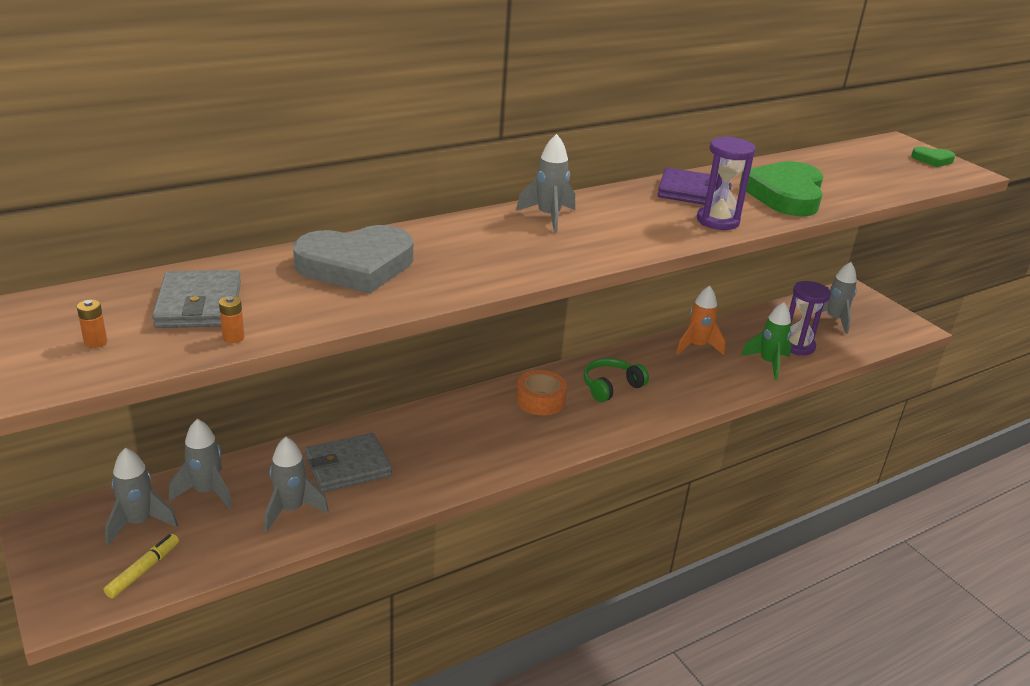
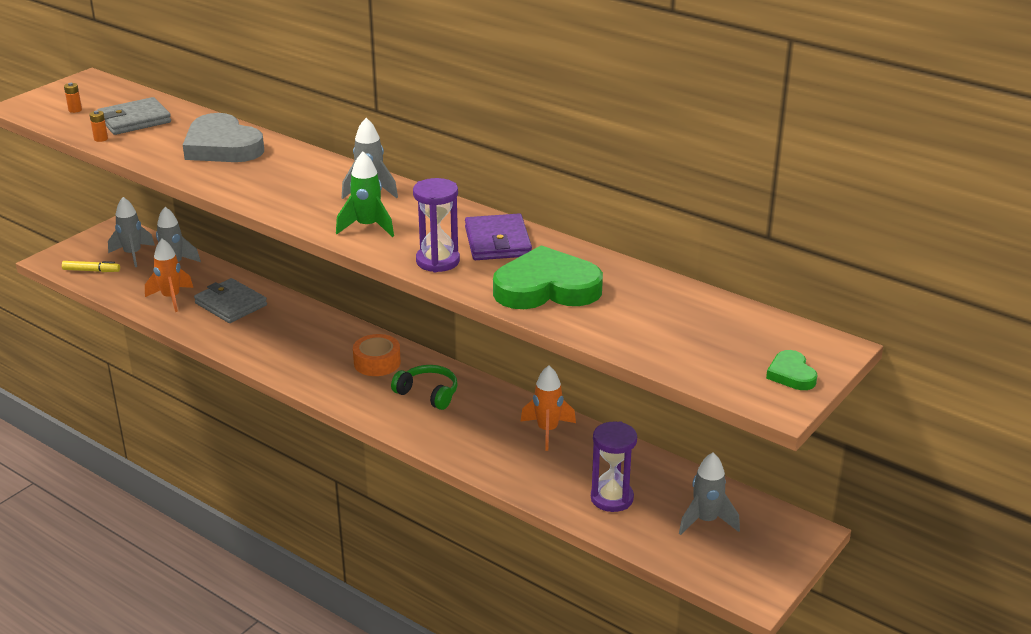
camera: 70 degrees right, 0 degrees up
grey rocket [264,437,329,532] -> orange rocket [145,239,193,312]
green rocket [741,302,792,380] -> green rocket moved to [336,152,394,237]

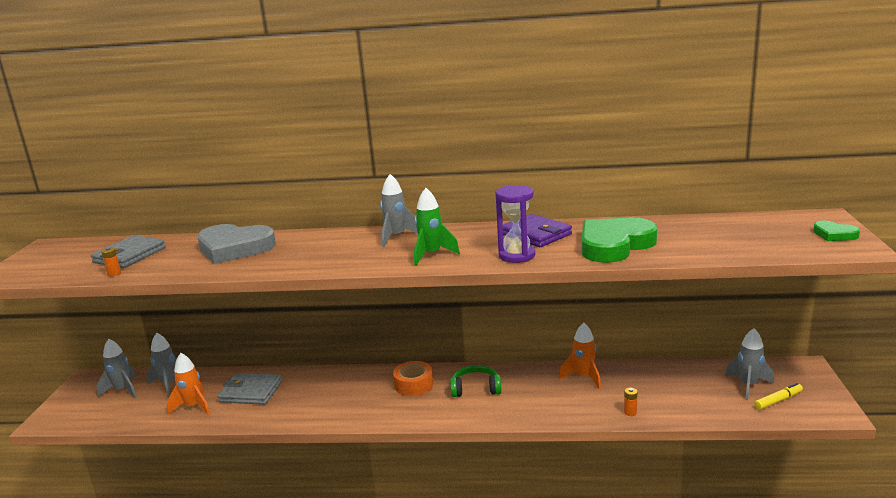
camera: 30 degrees left, 10 degrees down
yellow marker [62,261,120,272] -> yellow marker moved to [754,383,803,410]
orange battery [64,83,82,113] -> orange battery moved to [624,388,638,416]
purple hourglass [591,421,637,512] -> none

